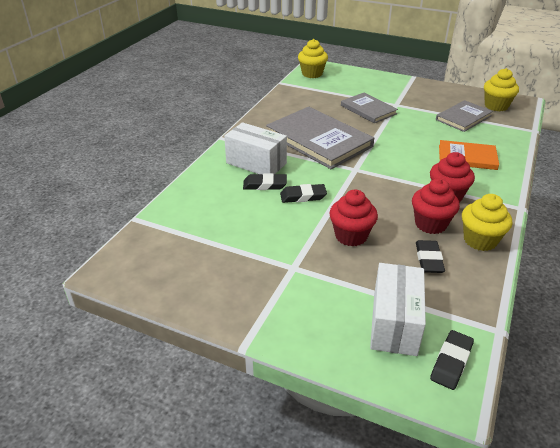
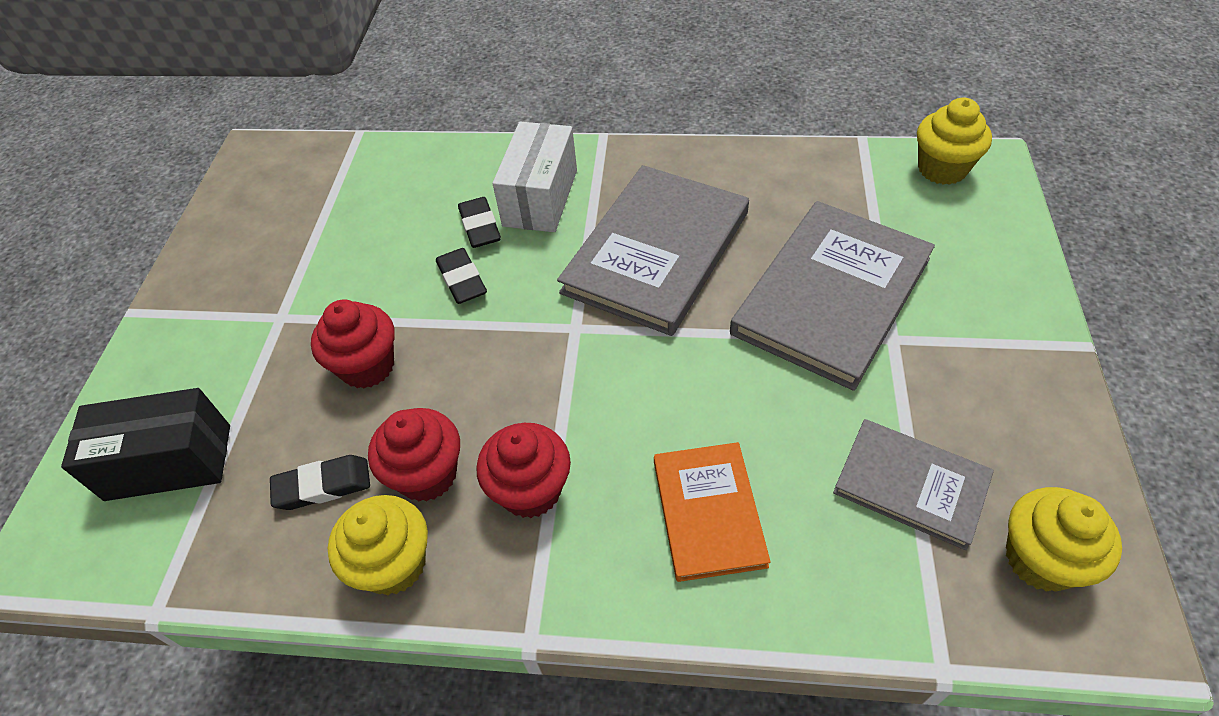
camera: 75 degrees right, 15 degrees up
grey book [341,93,398,123] -> grey book [730,201,935,391], size x1.73
white box [370,263,426,356] -> black box [61,388,230,501]
black eraser [430,330,474,390] -> none

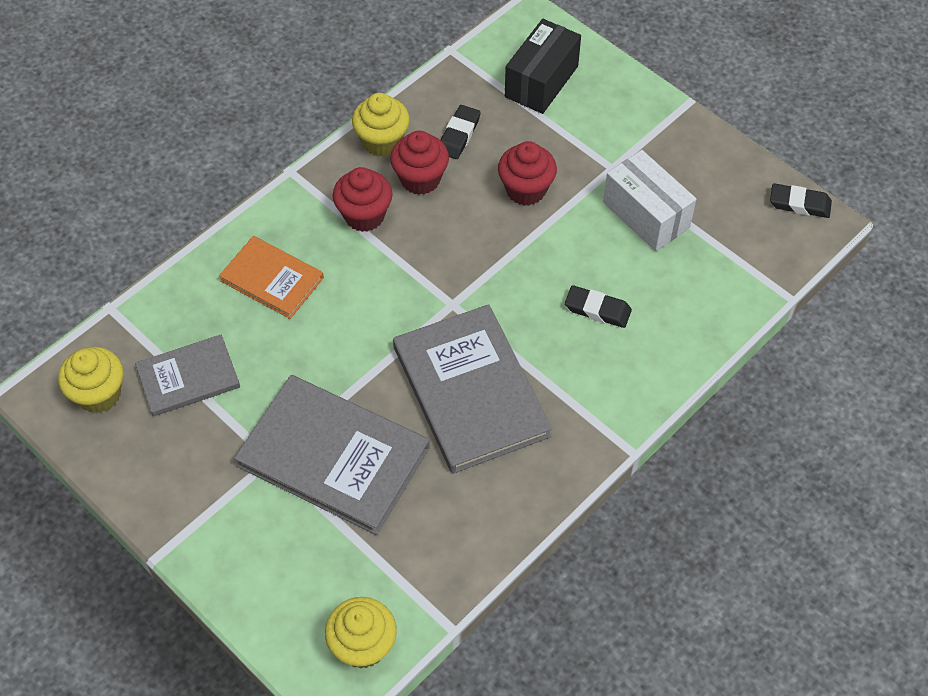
camera: 125 degrees right, 5 degrees up
black eraser [436,248,487,304] -> black eraser moved to [770,183,832,218]
white box [493,122,577,232] -> white box moved to [603,150,696,251]
grey book [730,201,935,391] -> grey book turned 45 degrees counterclockwise [234,375,430,535]

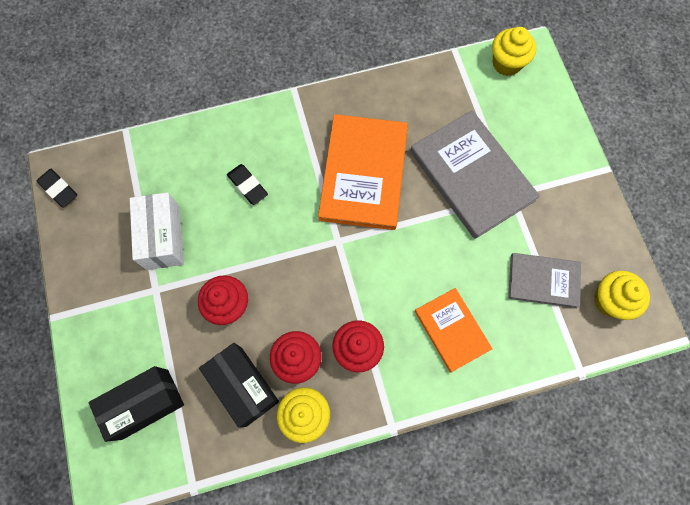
camera: 150 degrees left, 15 degrees up
grey book [393,304,552,474] -> orange book [318,114,408,230]
black eraser [440,105,481,159] -> black box [199,343,279,428]

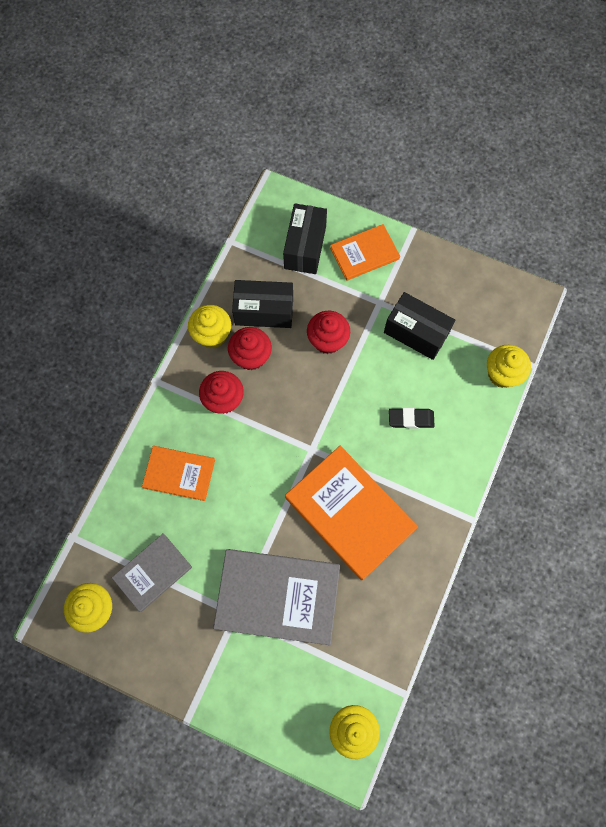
camera: 130 degrees right, 0 degrees up
black eraser [37,169,77,208] -> none
white box [130,192,184,270] -> black box [384,292,455,360]
none -> orange book [330,224,400,281]
none -> yellow cupcake [487,345,531,388]

